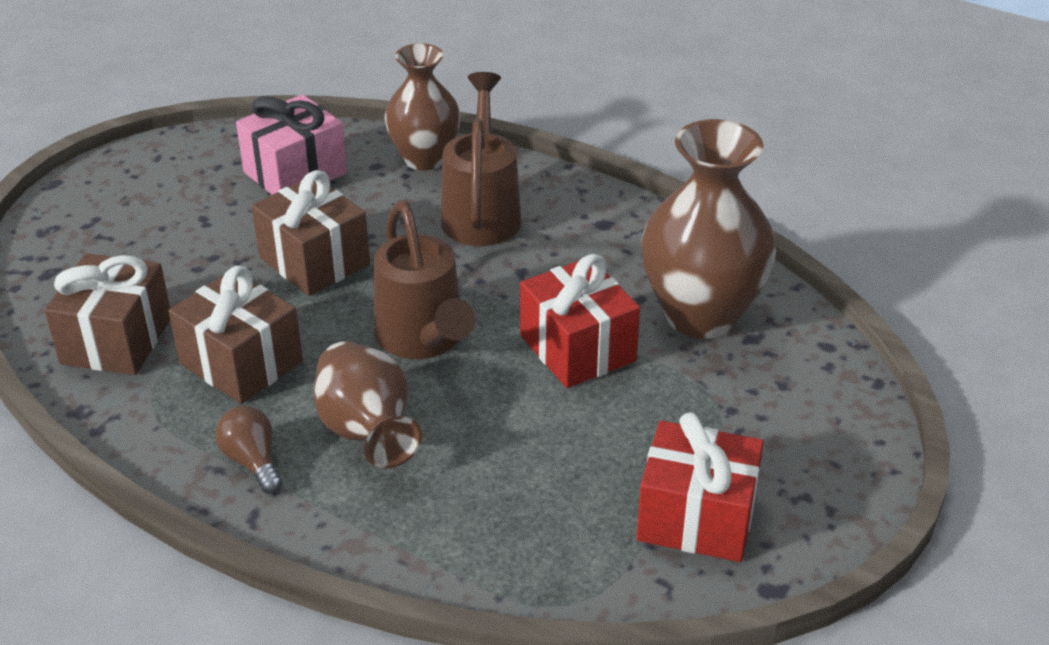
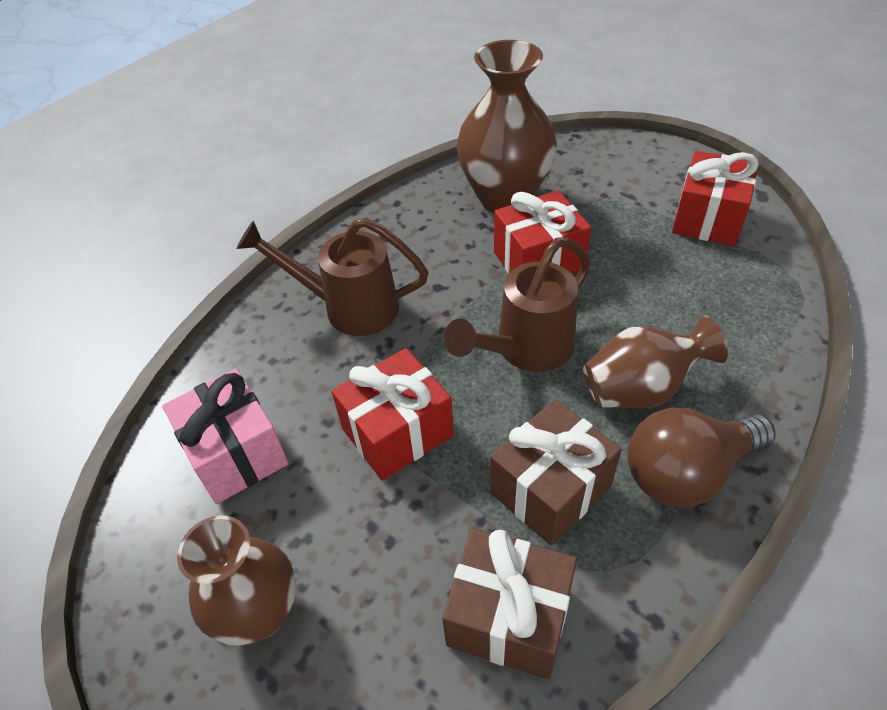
camera: 80 degrees left, 10 degrees up
brown light bulb [215,406,283,494] -> brown light bulb [628,407,776,507], size x1.83
brown gift [252,170,370,296] -> red gift [331,348,454,481]
brown watering can [374,200,476,359] -> brown watering can turned 150 degrees clockwise [444,237,591,372]
brown vase [385,43,460,170] -> brown vase moved to [177,515,296,646]

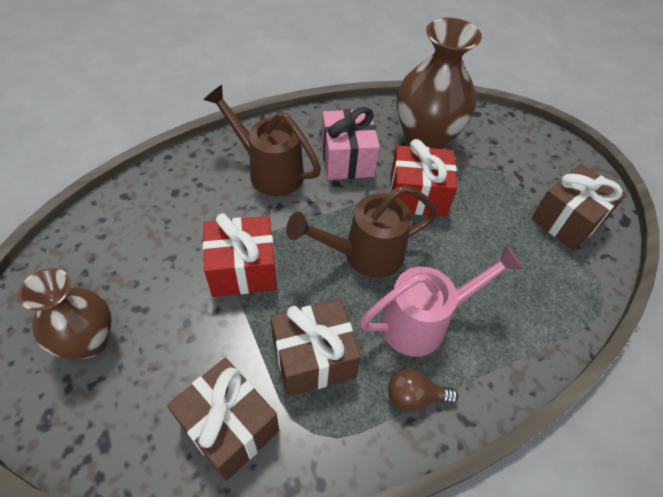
camera: 20 degrees right, 5 degrees up
pink gift [162,368,289,504] -> pink gift moved to [321,107,380,180]
brown vase [583,315,728,408] -> pink watering can [359,245,524,357]
brown light bulb [628,407,776,507] -> brown light bulb [388,368,458,411], size x0.55
red gift [672,151,759,246] -> brown gift [531,164,627,250]

